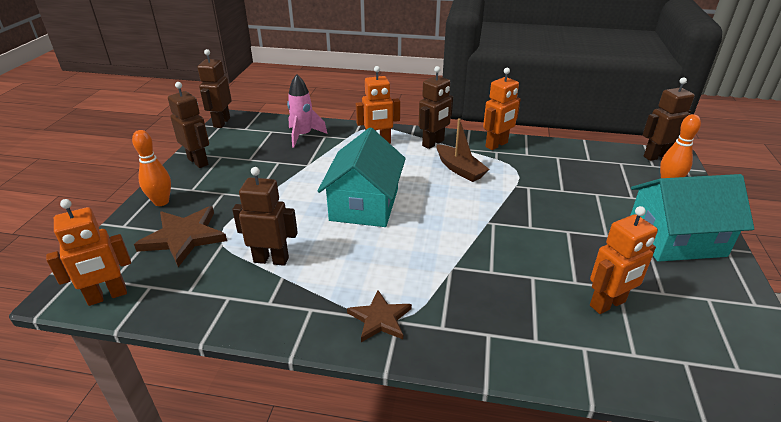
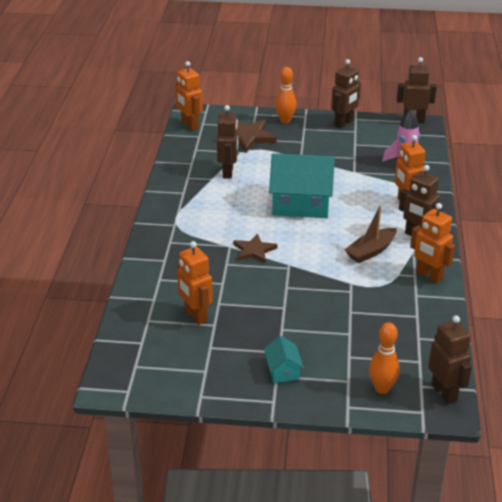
camera: 85 degrees right, 0 degrees up
brown star [347,290,412,342] -> brown star moved to [233,233,277,263]
turquoise house [630,174,754,262] -> turquoise house [264,336,304,383], size x0.46

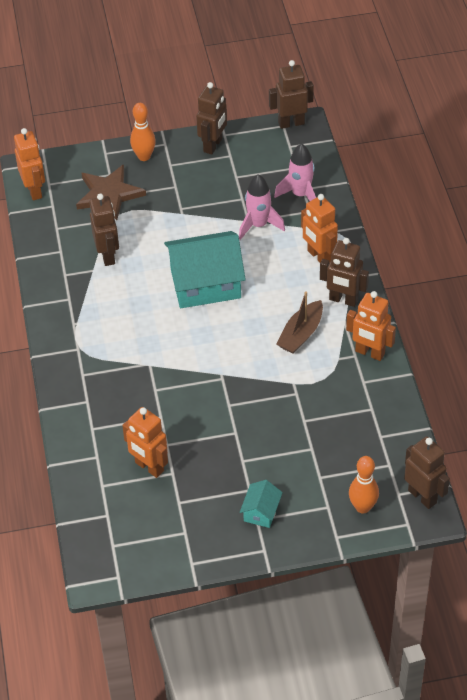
camera: 15 degrees left, 15 degrees up
orange robot [176,61,203,131] -> orange robot turned 150 degrees counterclockwise [14,128,45,200]
brown star [233,233,277,263] -> none
turquoise house [264,336,304,383] -> turquoise house turned 45 degrees clockwise [240,480,283,528]
none -> pink rocket [239,174,285,240]

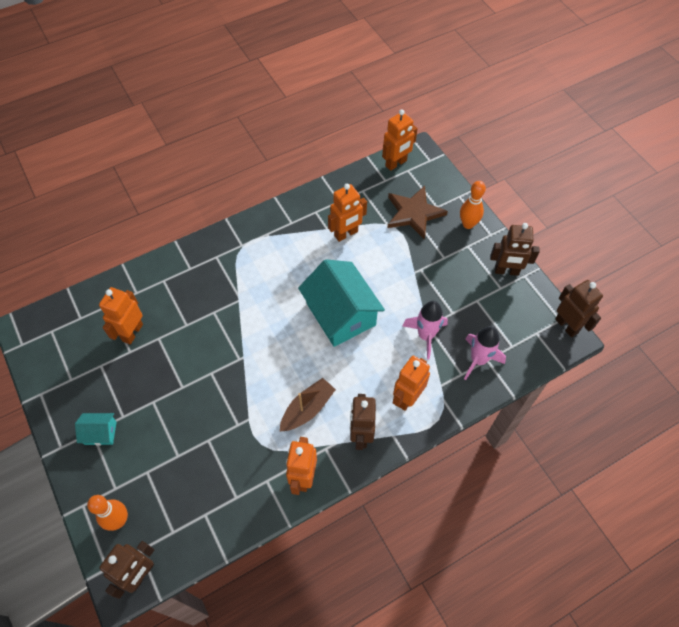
camera: 70 degrees right, 10 degrees up
brown robot [90,194,119,266] -> orange robot [328,184,367,242]
brown boat [276,291,323,354] -> brown boat turned 120 degrees clockwise [280,378,336,431]

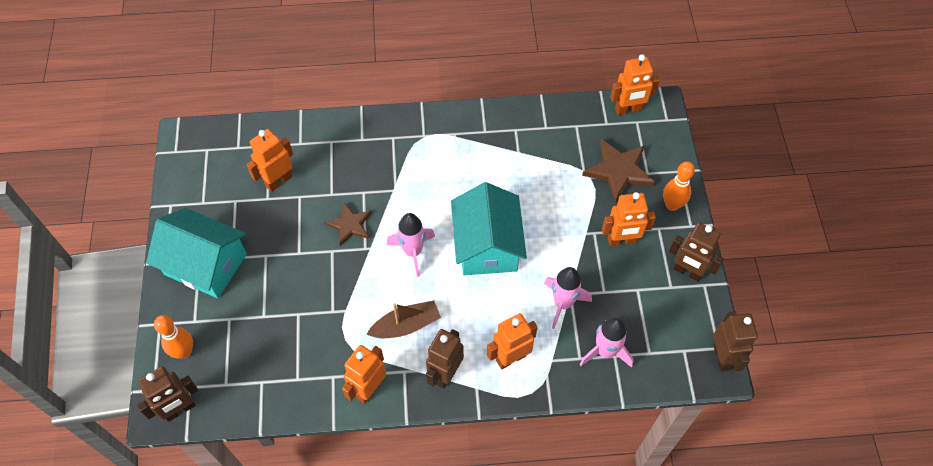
camera: 25 degrees right, 0 degrees up
turquoise house [75,413,117,445] -> turquoise house [146,208,247,298], size x2.18
orange robot [328,184,367,242] -> orange robot moved to [602,192,656,246]
none -> brown star [325,202,372,246]
none -> pink rocket [387,213,435,277]

